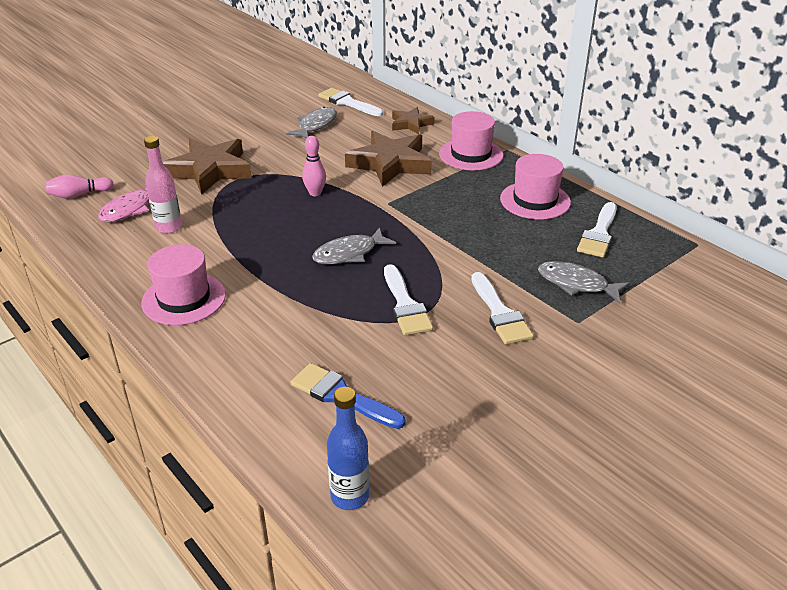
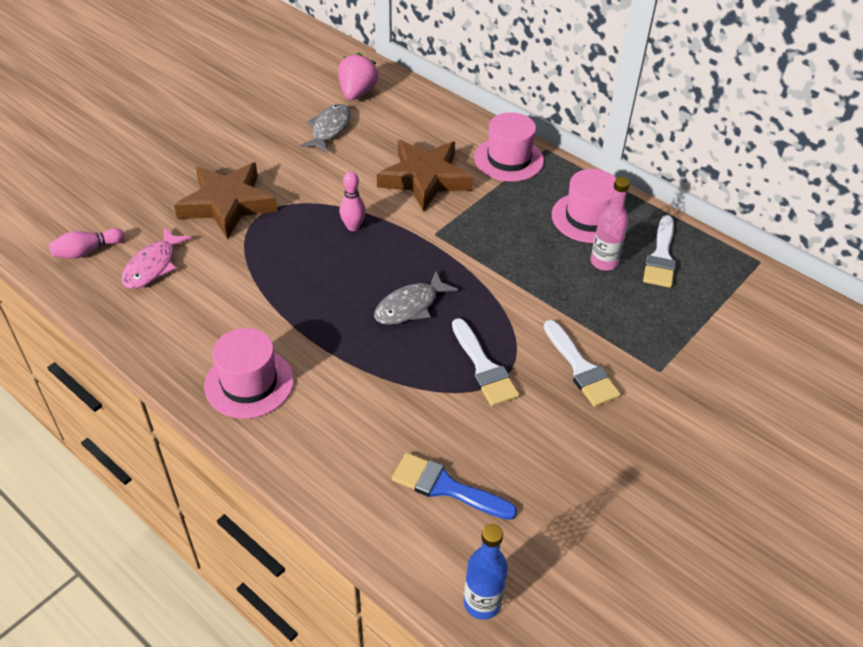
camera: 10 degrees left, 10 degrees up
pink bottle [144,136,182,234] -> pink bottle moved to [591,177,630,271]
white brush [318,88,383,116] -> pink strawberry [338,52,378,100]
brown star [392,107,435,134] -> none
grey fish [538,261,630,303] -> none

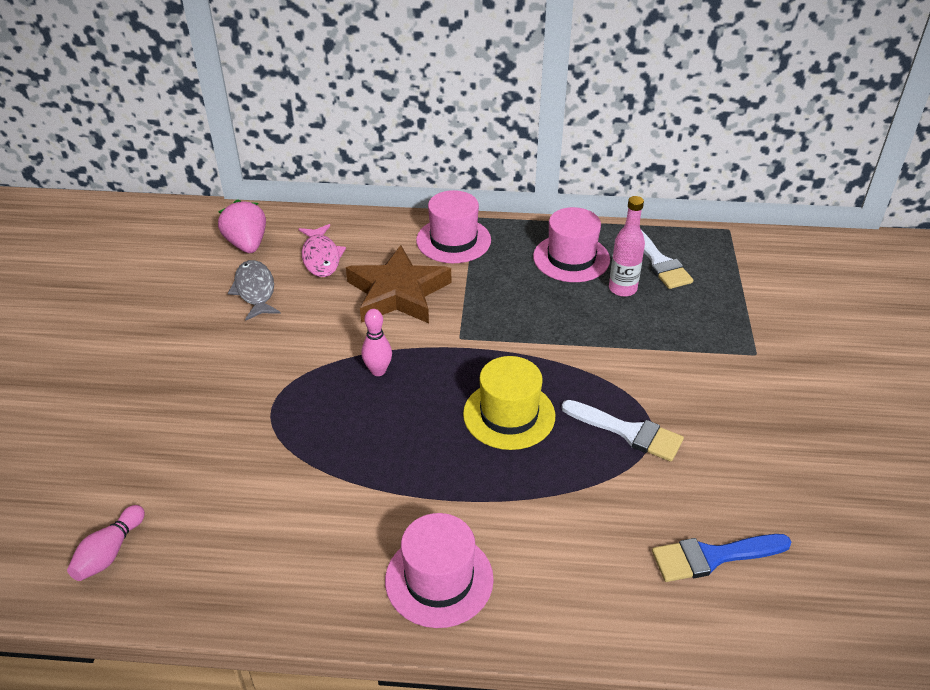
camera: 35 degrees left, 5 degrees down
pink fish [121,228,192,289] -> pink fish moved to [299,224,346,277]
brown star [174,162,277,239] -> none
grey fish [374,271,458,325] -> yellow hat [463,356,555,450]
blue bottle [464,524,508,620] -> none
white brush [544,320,621,407] -> none

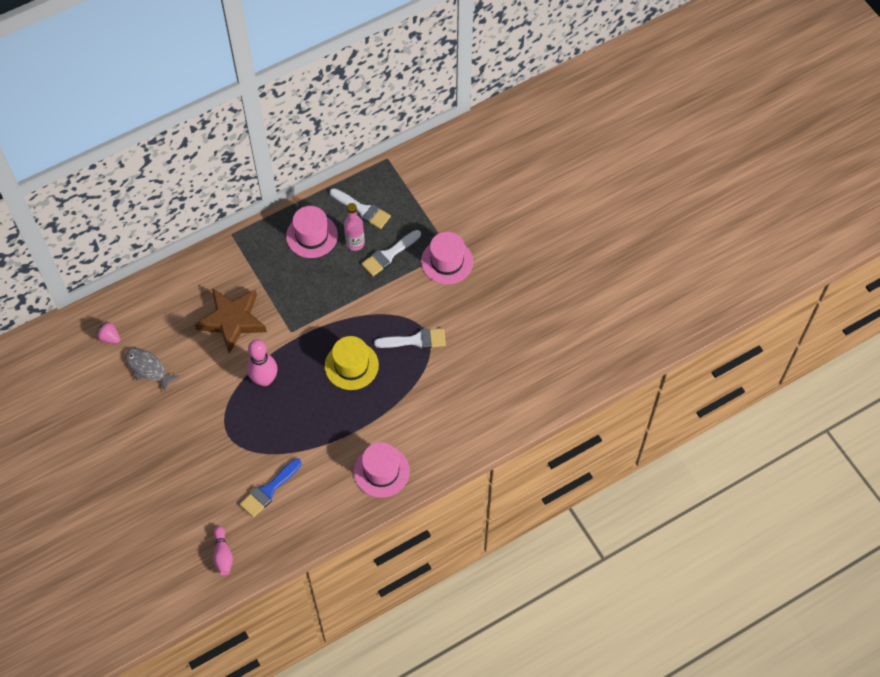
camera: 35 degrees left, 20 degrees up
pink strawberry [218,199,266,253] -> pink strawberry [96,321,120,344], size x0.63
pink fish [299,224,346,277] -> none
pink bowling pin [362,309,392,376] -> pink bowling pin [247,339,277,386], size x1.61
pink hat [416,190,491,263] -> pink hat moved to [421,232,473,284]
blue brush [652,534,791,582] -> blue brush moved to [240,458,302,517]
none -> white brush [361,230,421,276]

